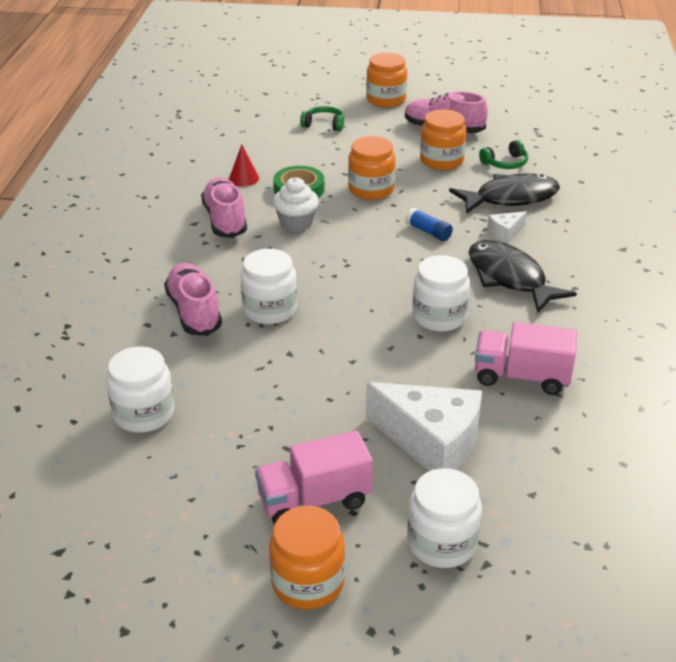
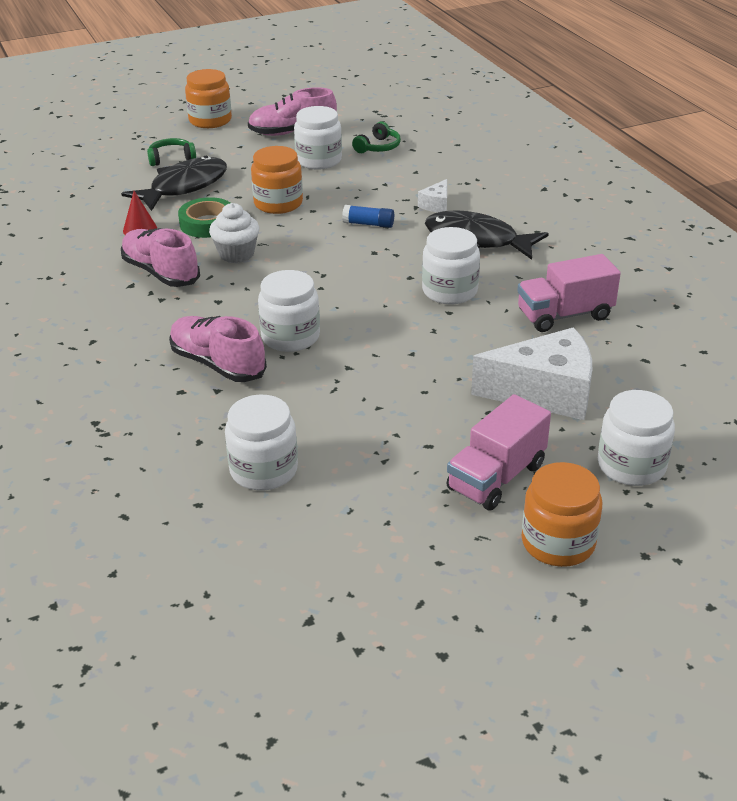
camera: 30 degrees left, 0 degrees up
orange jar [420,109,467,170] -> white jar [294,106,342,170]
black fish [449,174,560,214] -> black fish moved to [121,156,227,211]

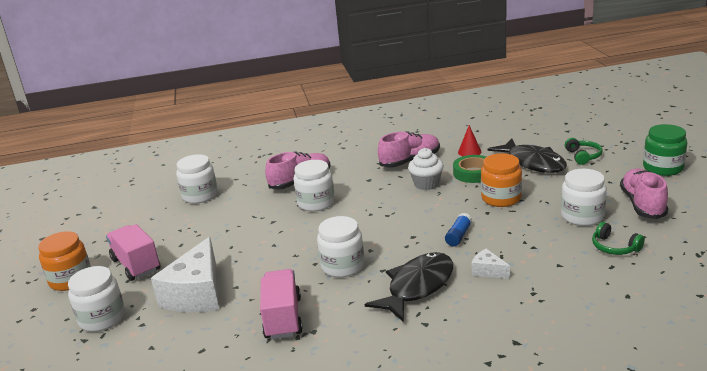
camera: 105 degrees right, 10 degrees down
orange jar [185,69,232,128] -> green jar [643,124,687,176]

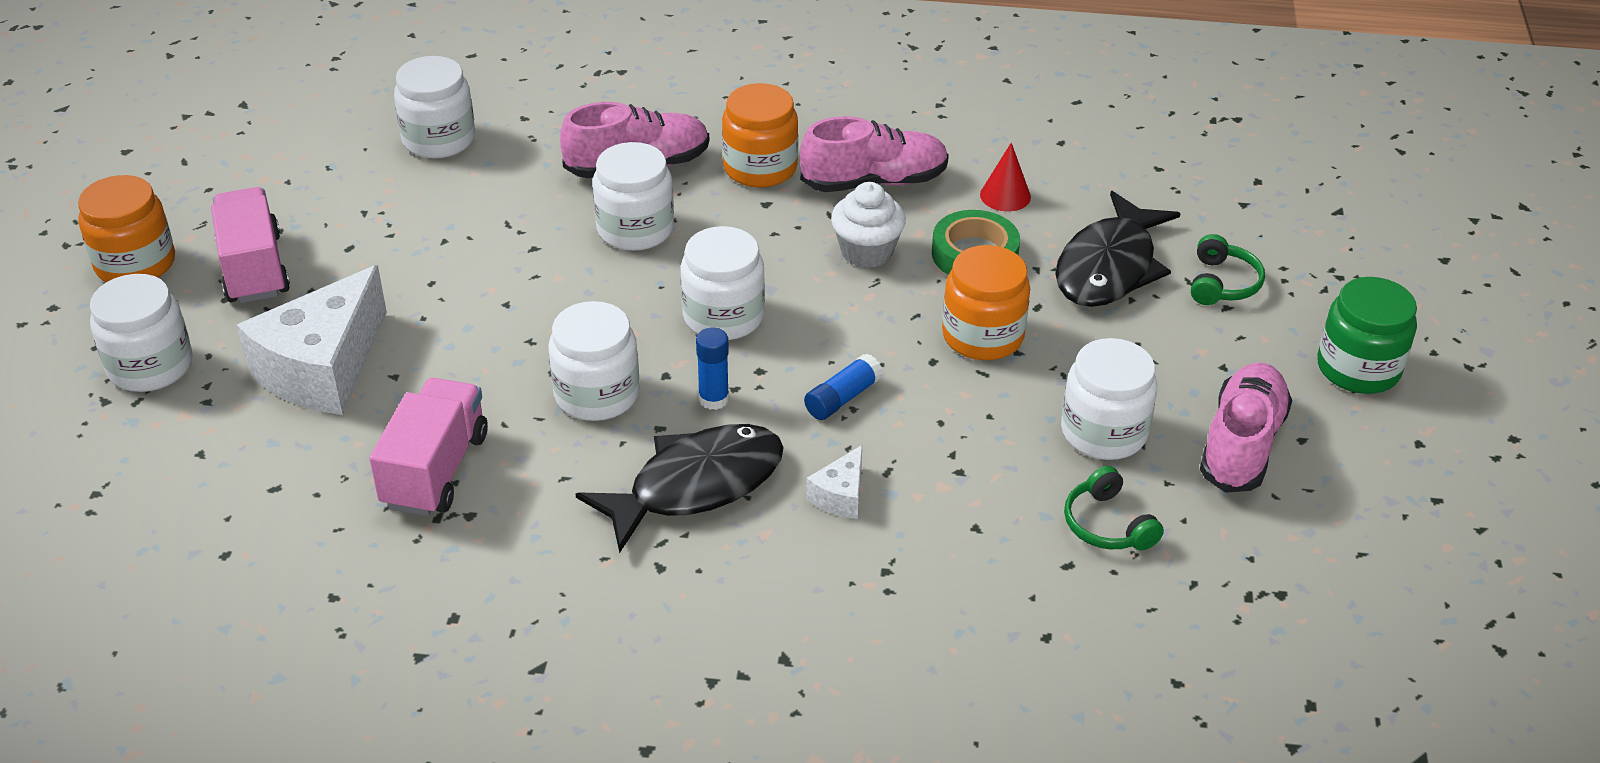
camera: 15 degrees right, 15 degrees up
white cheese [471,249,510,279] -> white cheese turned 120 degrees counterclockwise [806,445,862,519]
black fish [488,138,567,173] -> black fish turned 45 degrees clockwise [1055,191,1181,307]
none -> white jar [681,226,765,340]
none -> blue glue stick [696,328,729,410]
none -> orange jar [722,83,798,188]

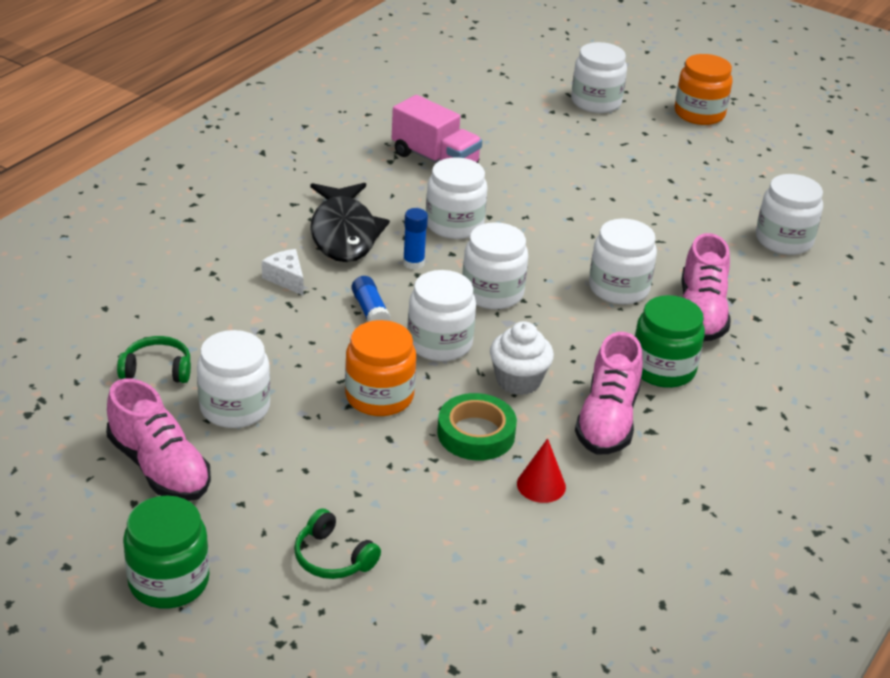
camera: 115 degrees right, 5 degrees down
pink truck [211,187,290,303] -> none
white cheese [237,265,387,415] -> none
orange jar [722,83,798,188] -> green jar [635,295,705,388]
black fish [1055,191,1181,307] -> none
none -> white jar [407,270,476,361]

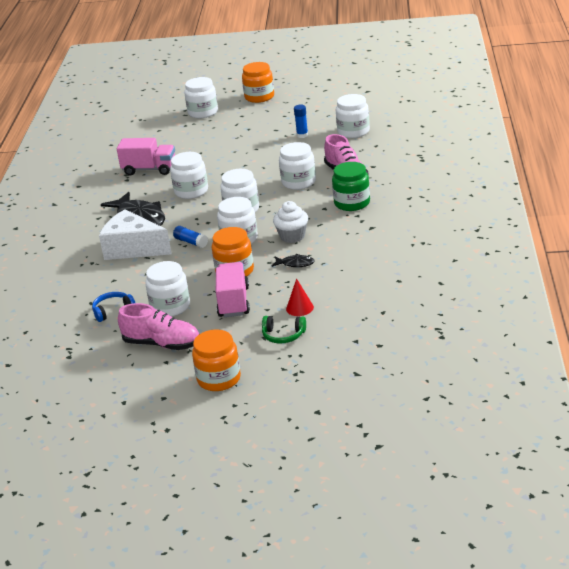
camera: 25 degrees left, 5 degrees down
green headphones [117,336,191,383] -> blue headphones [92,292,135,322]
green jar [123,496,209,609] -> orange jar [192,329,241,391]
white cheese [262,249,304,296] -> white cheese [99,209,172,260], size x2.24
blue glue stick [403,208,428,270] -> blue glue stick moved to [294,105,308,138]
green tape [437,393,517,461] -> black fish [272,254,315,267]
red cone [517,438,566,503] -> red cone moved to [286,278,314,316]
pink shoe [575,332,643,454] -> none
none -> pink truck [216,262,250,317]

